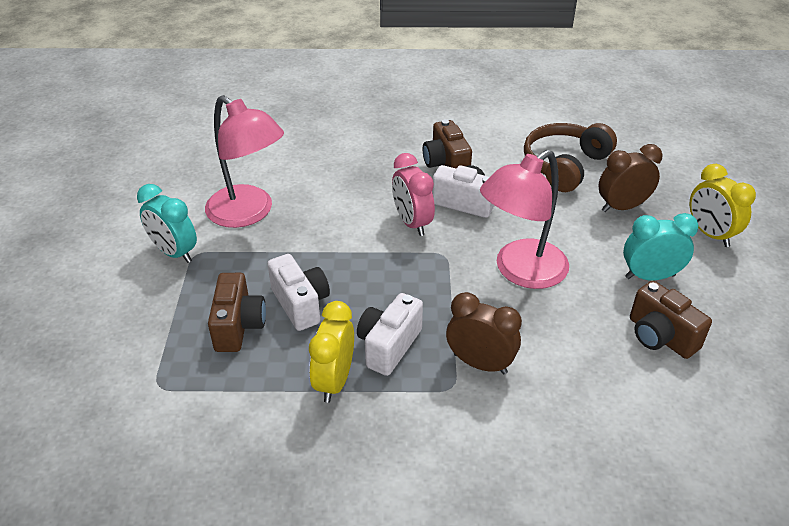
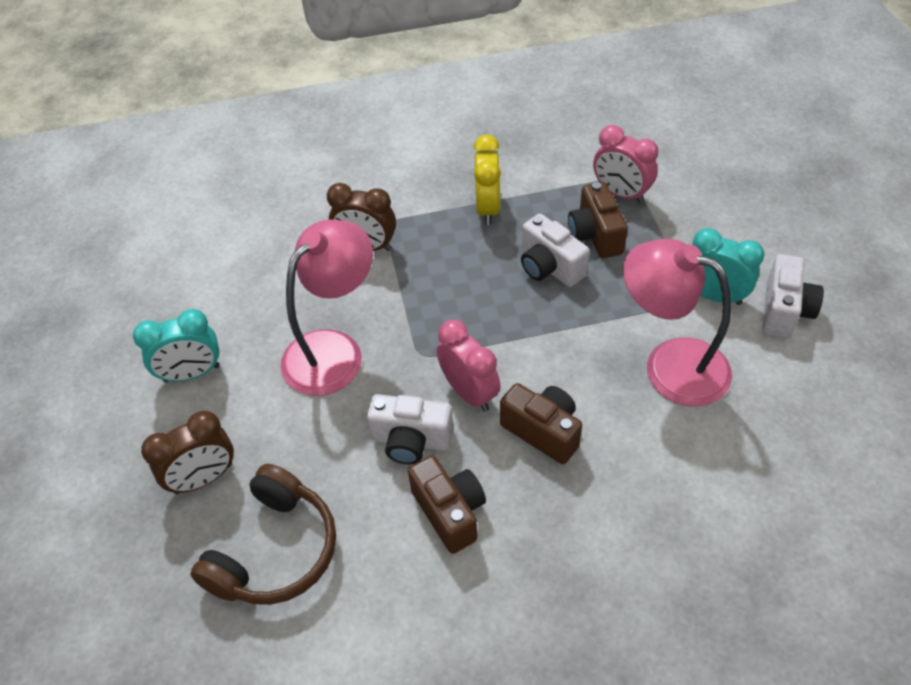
camera: 170 degrees right, 10 degrees up
white camera [357,293,423,376] -> white camera moved to [763,254,824,338]
brown camera [630,281,712,359] -> brown camera moved to [500,383,582,464]
yellow clock [690,164,756,247] -> none
none -> pink clock [593,125,658,203]

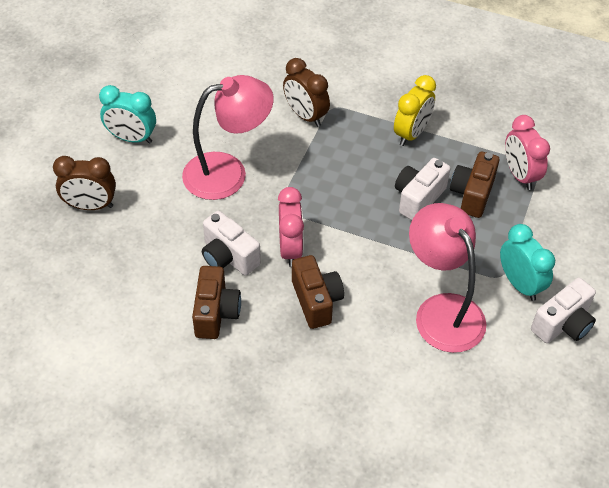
camera: 30 degrees right, 0 degrees up
brown headphones [190,464,336,605] -> none
white camera [521,214,589,287] -> white camera turned 45 degrees clockwise [395,158,451,220]

